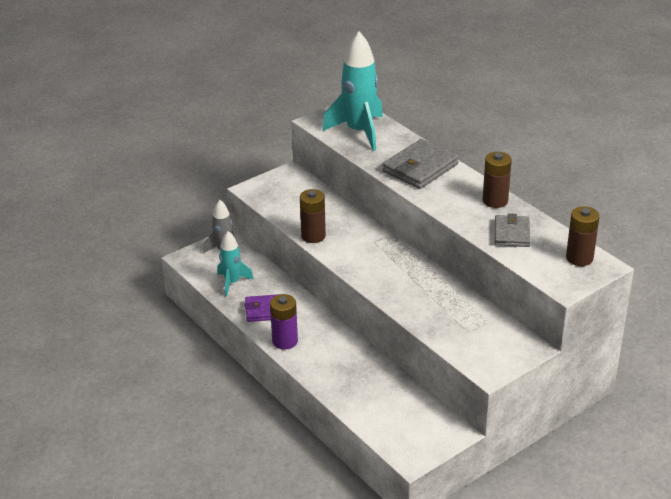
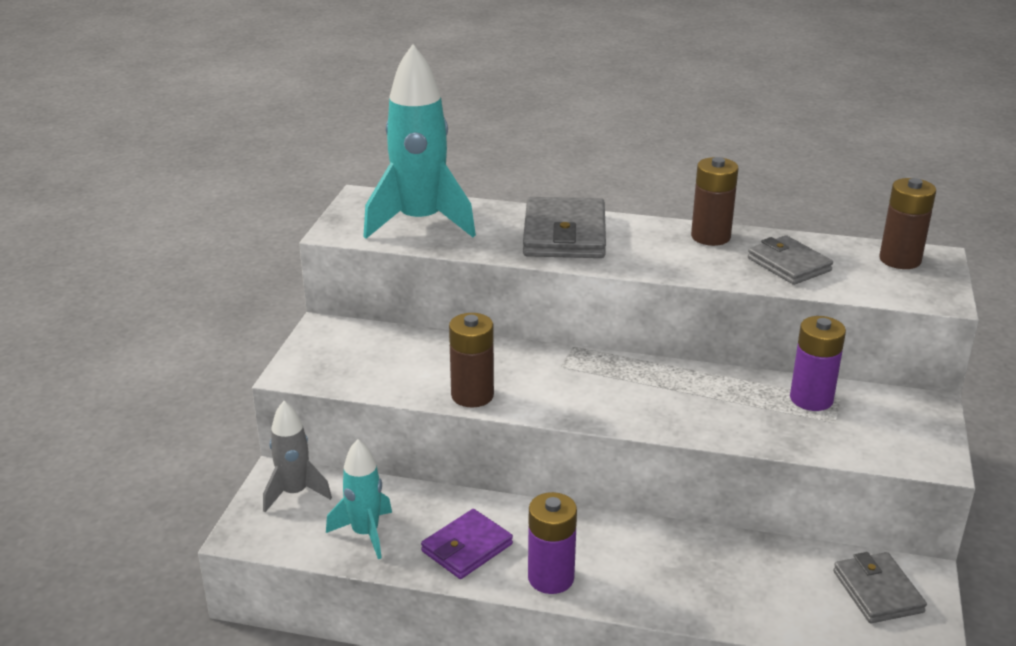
camera: 40 degrees left, 5 degrees down
none -> purple battery [790,316,846,411]
none -> grey wallet [833,552,927,623]

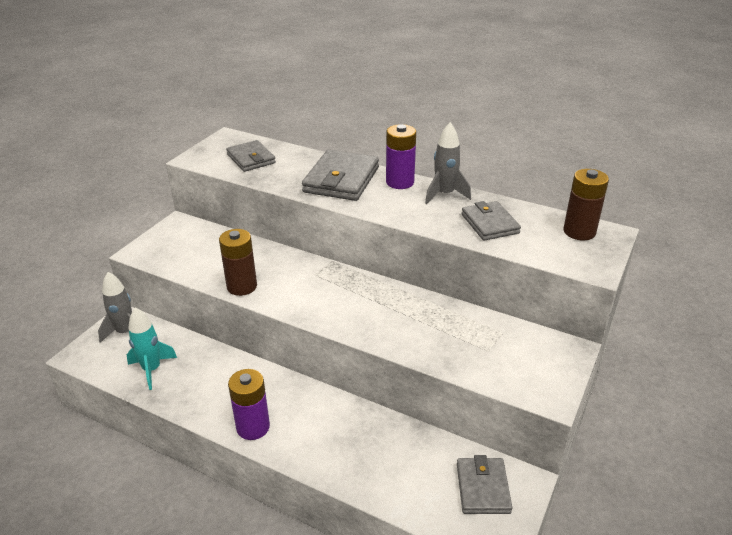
camera: 15 degrees right, 5 degrees up
turquoise rocket [363,44,476,239] -> grey wallet [226,140,276,172]
purple wallet [421,509,513,579] -> none
brown battery [691,157,738,246] -> grey rocket [425,122,471,204]
purple battery [790,316,846,411] -> purple battery moved to [386,124,416,189]

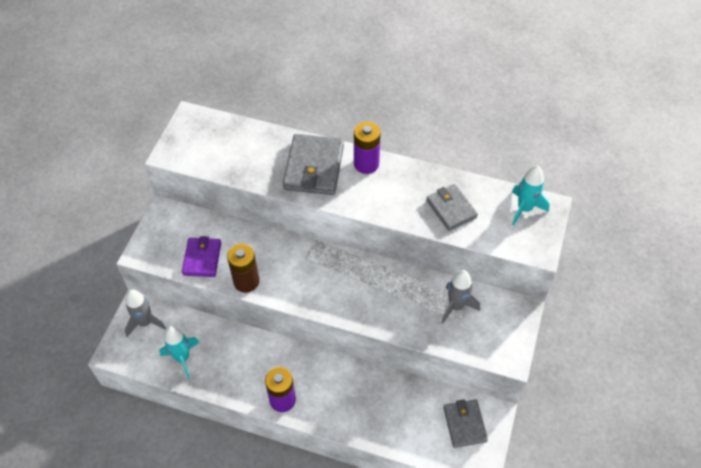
camera: 10 degrees left, 20 degrees up
grey wallet [226,140,276,172] -> none
grey rocket [425,122,471,204] -> grey rocket moved to [441,270,480,323]
brown battery [563,169,609,240] -> turquoise rocket [512,165,550,225]
none -> purple wallet [182,236,221,277]

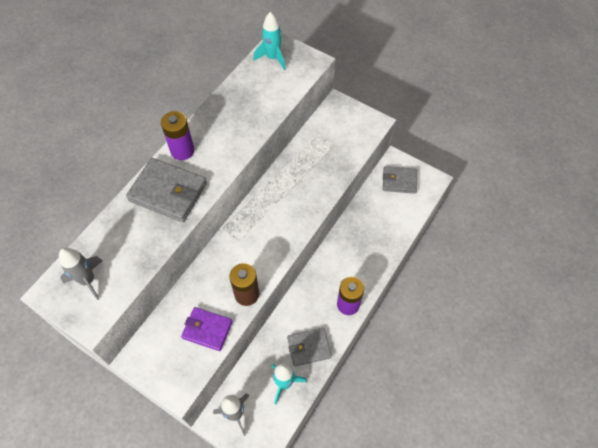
camera: 75 degrees left, 5 degrees up
grey wallet [426,184,478,231] -> grey wallet moved to [287,328,332,367]
grey rocket [441,270,480,323] -> grey rocket moved to [59,248,102,300]

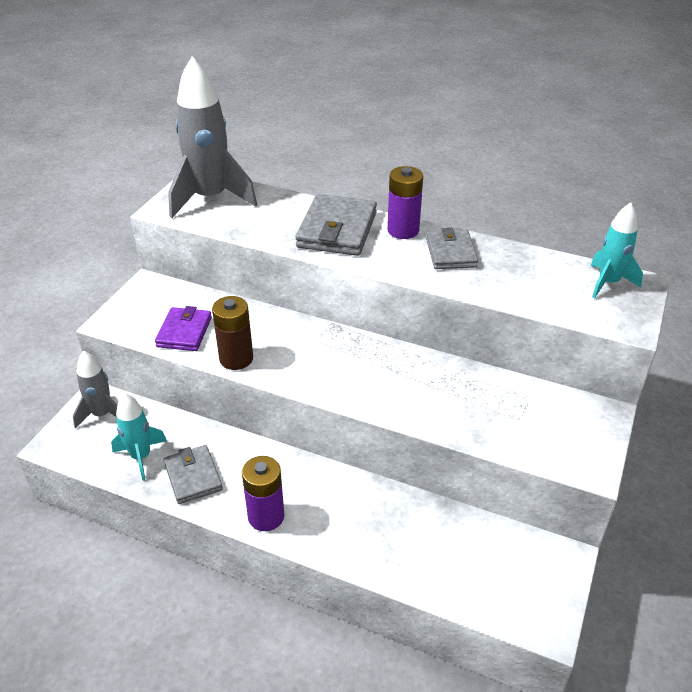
camera: 80 degrees right, 20 degrees down
grey rocket [59,248,102,300] -> grey rocket [168,56,257,218], size x1.78
grey wallet [383,166,417,194] -> grey wallet moved to [426,228,478,269]

